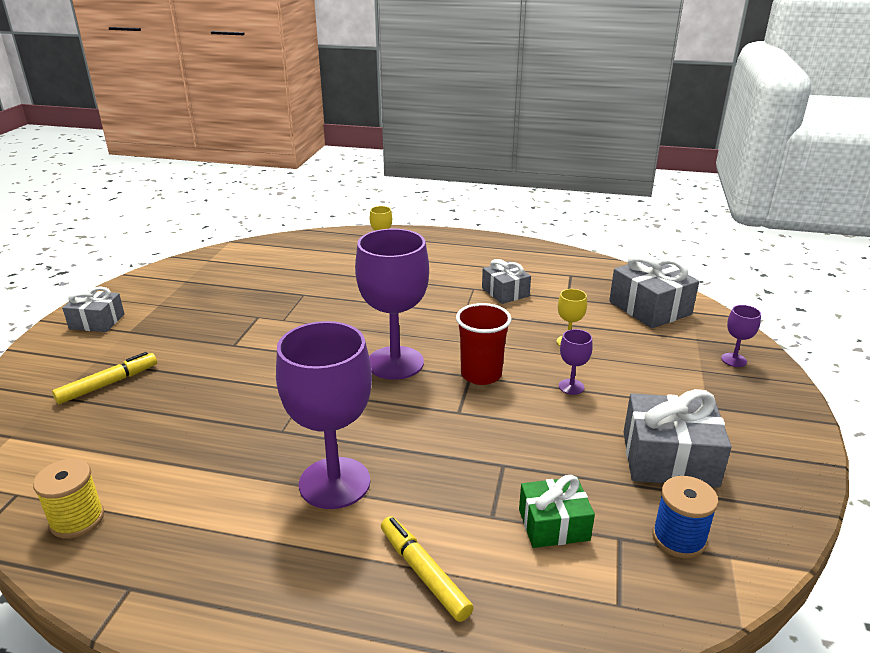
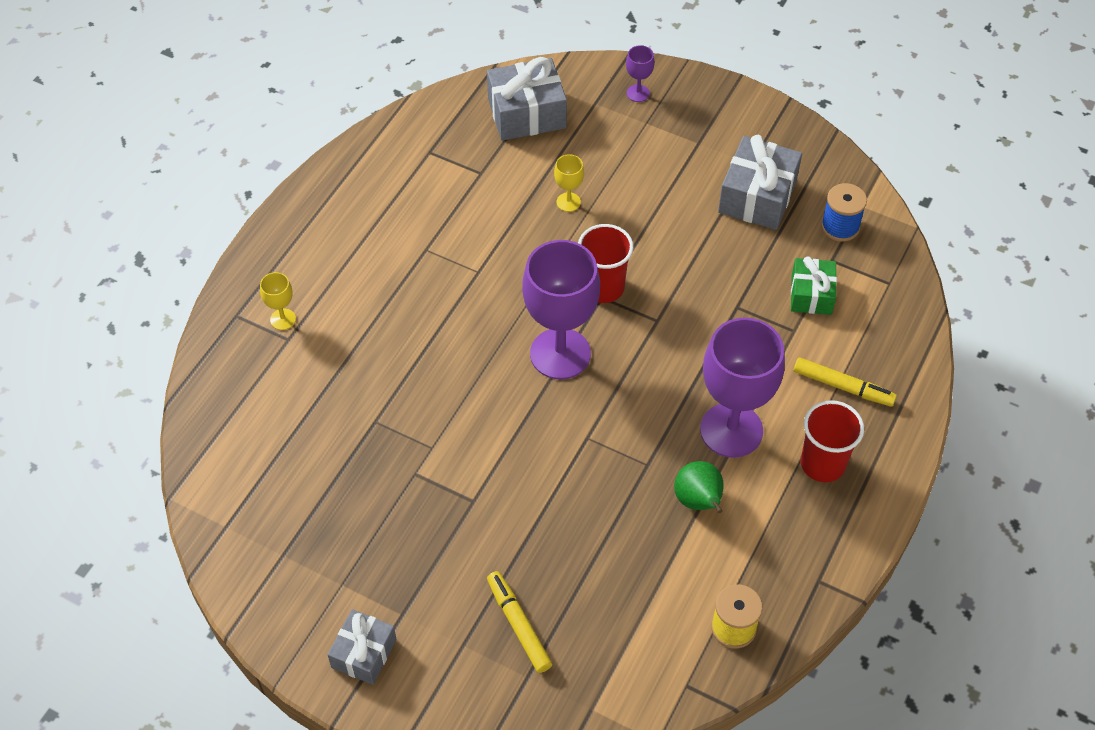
camera: 75 degrees left, 25 degrees up
yellow marker [381,516,473,622] -> yellow marker turned 135 degrees counterclockwise [794,357,897,407]
grey gift [482,259,531,304] -> none
purple goblet [559,329,593,395] -> none
none -> green pear [674,461,724,513]
none -> red cup [801,400,864,482]

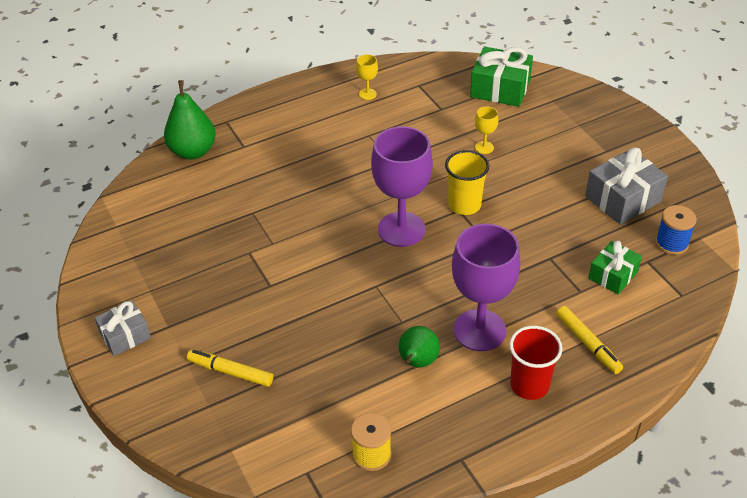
camera: 35 degrees right, 10 degrees down
yellow goblet [260,272,296,330] -> yellow goblet moved to [356,54,378,100]
grey gift [487,57,567,141] -> green gift [470,46,533,107]
yellow marker [487,571,552,673] -> yellow marker turned 75 degrees counterclockwise [187,350,273,387]
red cup [578,224,634,303] -> yellow cup [445,150,490,215]
purple goblet [626,45,655,102] -> none
none -> green pear [164,80,216,159]

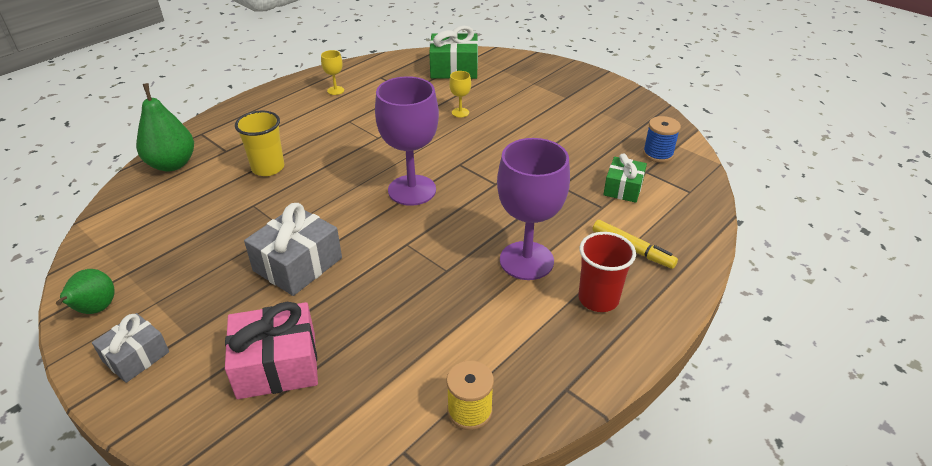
camera: 20 degrees left, 5 degrees down
yellow marker [187,350,273,387] -> pink gift [225,302,318,399]
green pear [399,326,440,367] -> green pear moved to [56,269,115,314]
yellow cup [445,150,490,215] -> yellow cup moved to [235,111,284,176]
grey gift [585,147,668,225] -> grey gift moved to [244,203,342,296]

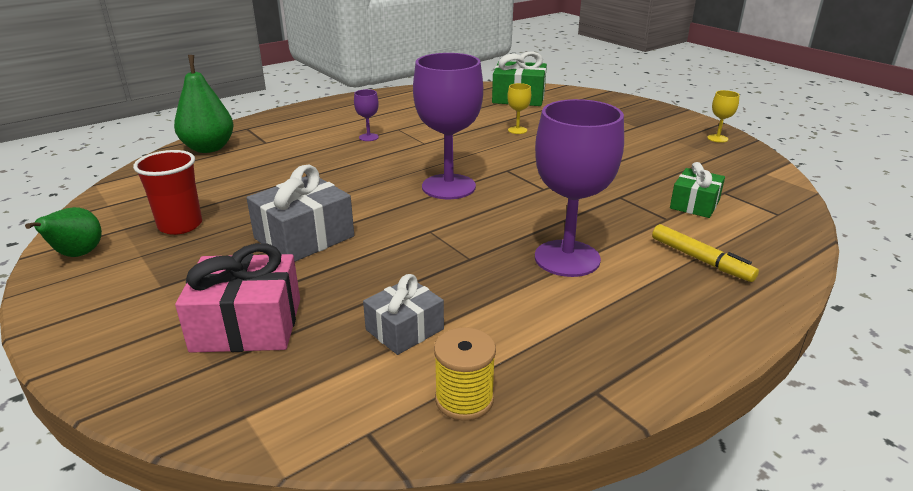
camera: 10 degrees right, 10 degrees down
grey gift [92,313,169,383] -> grey gift moved to [363,274,444,355]
yellow cup [235,111,284,176] -> none
yellow goblet [321,50,344,95] -> yellow goblet moved to [707,90,739,143]
red cup [579,232,636,312] -> red cup moved to [133,150,202,235]
blue spool [643,116,681,163] -> none
none -> purple goblet [354,89,379,141]

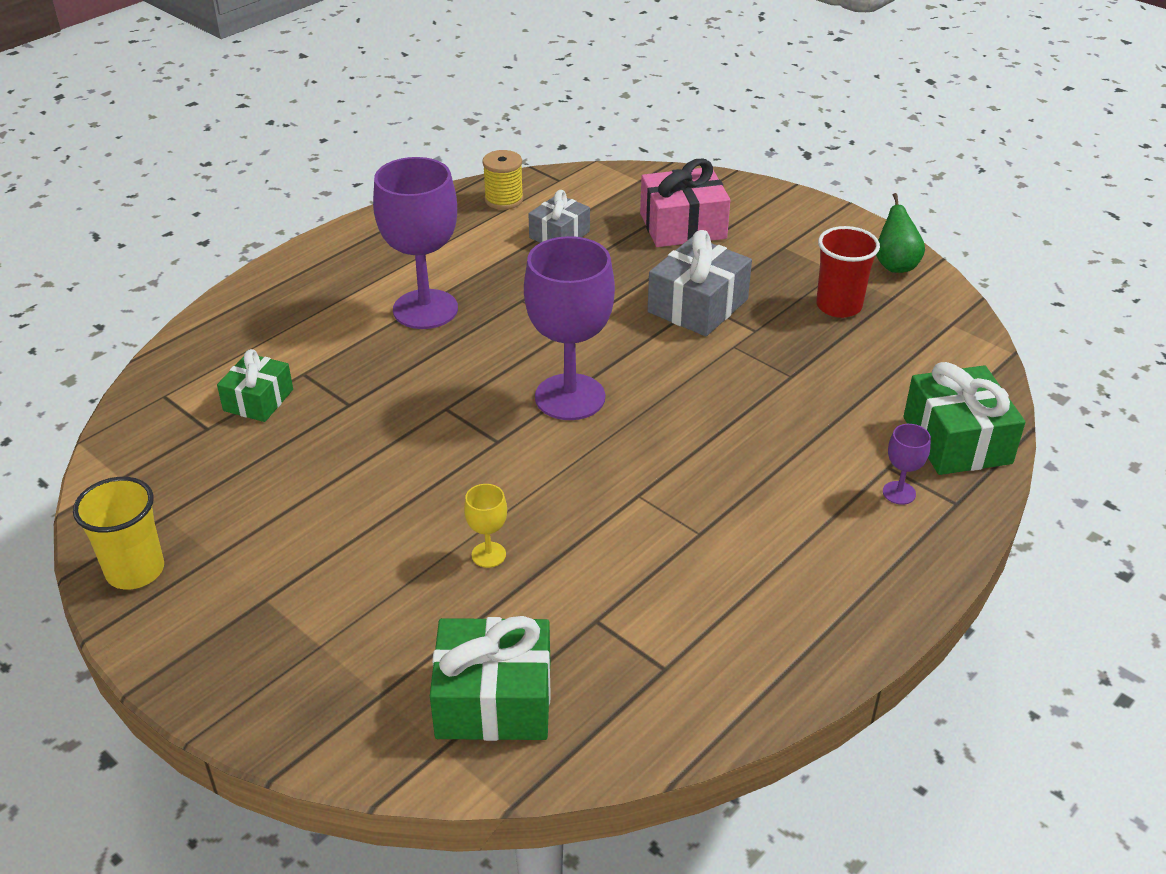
camera: 170 degrees right, 10 degrees up
green pear [174,55,234,153] -> green gift [903,362,1025,475]
purple goblet [354,89,379,141] -> purple goblet moved to [883,424,931,505]
yellow marker [652,224,759,282] -> none
yellow goblet [707,90,739,143] -> yellow cup [73,477,164,590]

